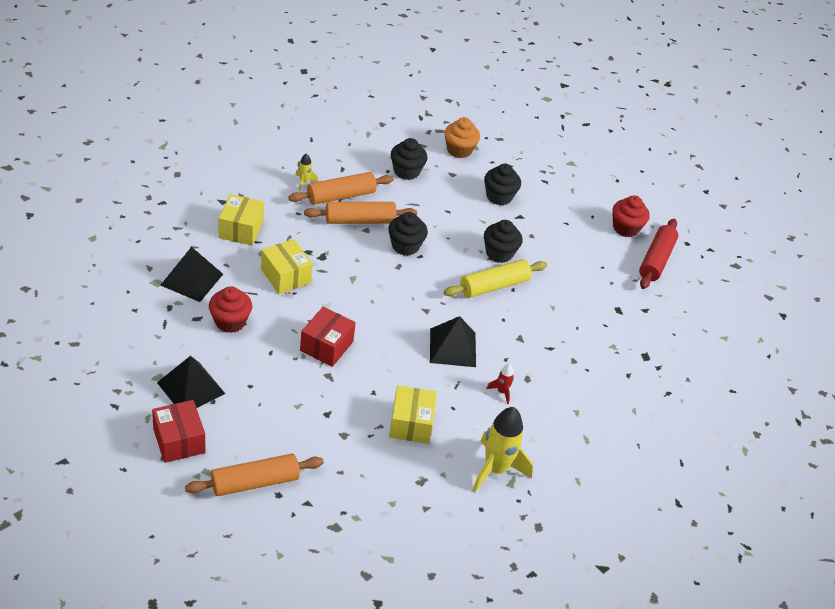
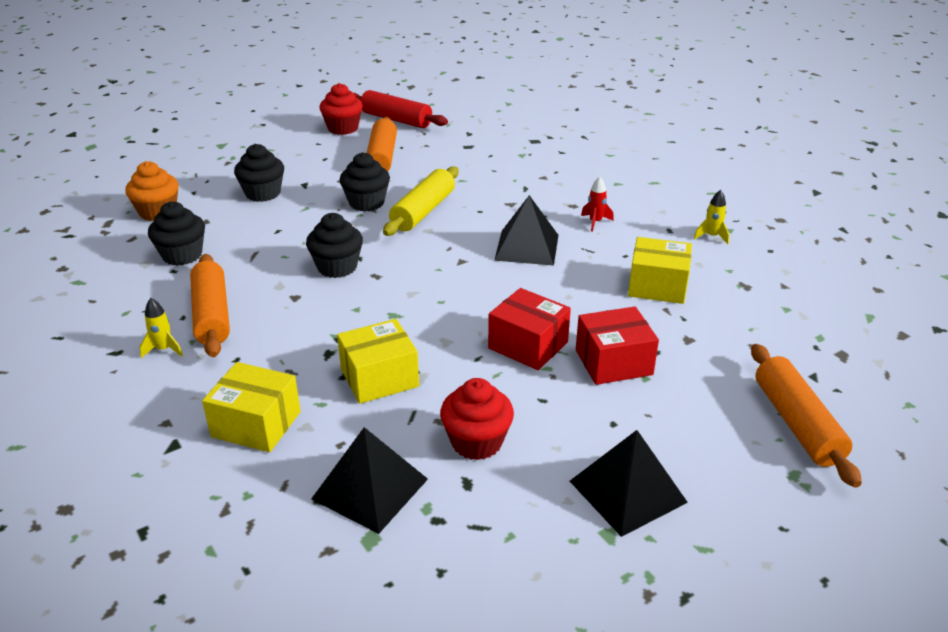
camera: 75 degrees left, 10 degrees down
red box [152,400,205,463] -> red box moved to [576,306,659,385]
orange rolling pin [304,202,417,224] -> orange rolling pin moved to [367,117,397,171]
yellow rolling pin [444,259,547,298] -> yellow rolling pin turned 45 degrees clockwise [383,167,459,236]
yellow rocket [472,407,533,492] -> yellow rocket [694,190,729,244], size x0.46

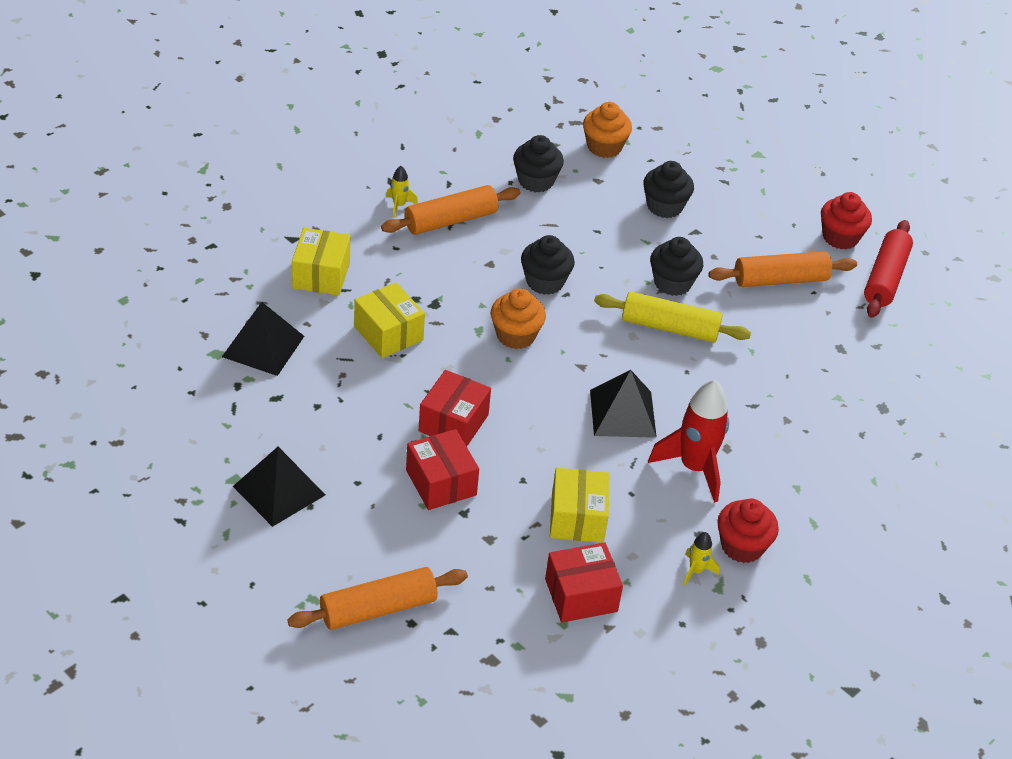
camera: 75 degrees right, 10 degrees up
red cupcake [440,378,514,460] -> red cupcake moved to [717,498,779,563]
red rocket [581,176,614,232] -> red rocket [648,380,729,503], size x2.18
none -> orange cupcake [491,288,546,349]
none -> red box [545,542,623,623]

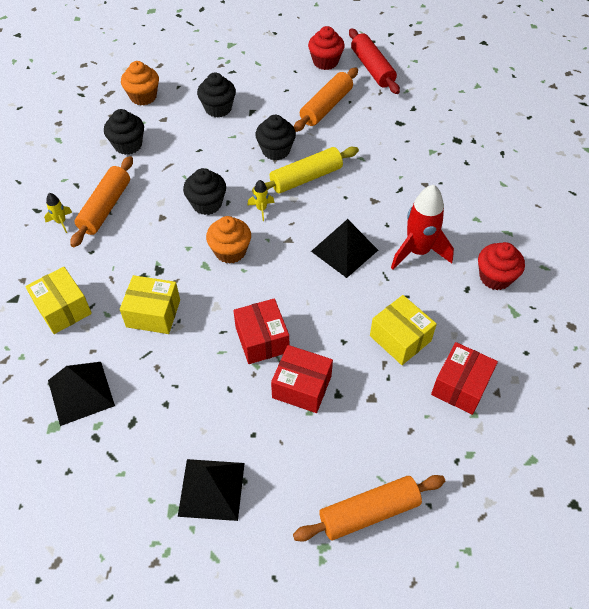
camera: 40 degrees left, 10 degrees up
orange rolling pin [287,567,468,630] -> orange rolling pin turned 45 degrees clockwise [293,475,445,542]
yellow rocket [683,532,719,585] -> yellow rocket moved to [247,180,274,221]

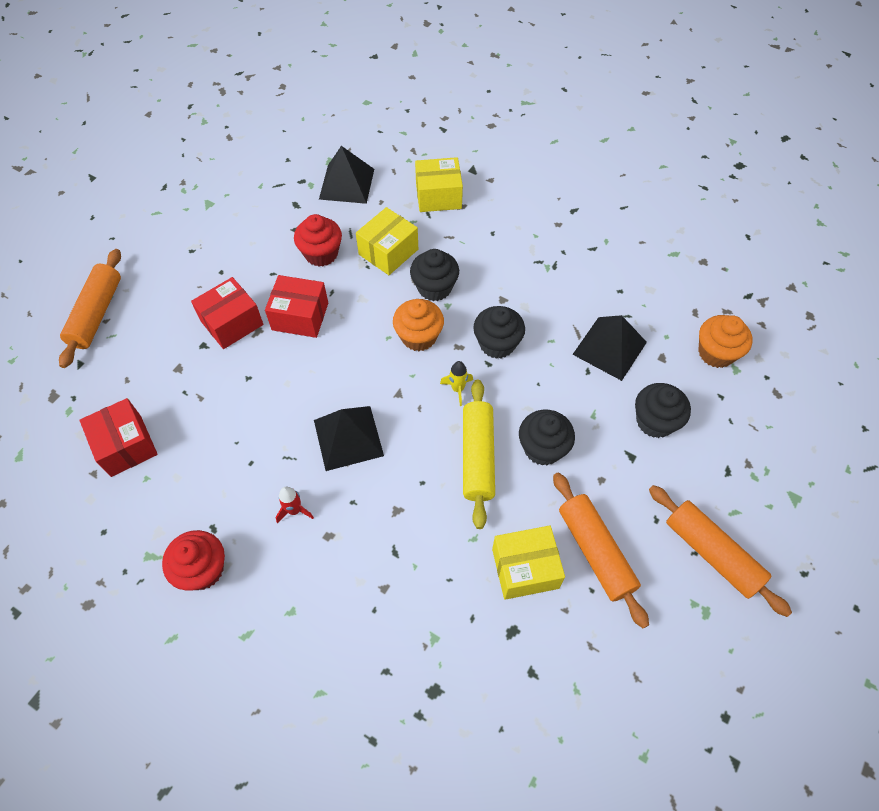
camera: 120 degrees right, 5 degrees up
yellow rocket [44,193,72,233] -> none
orange rolling pin [70,156,133,247] -> orange rolling pin moved to [649,485,792,617]
black cupcake [104,109,144,155] -> black cupcake moved to [410,249,459,301]
black pyramid [178,459,245,521] -> black pyramid moved to [572,315,647,381]
red cupcake [308,26,345,70] -> red cupcake moved to [294,214,342,267]
red rolling pin [349,28,400,94] -> none
yellow box [370,295,437,365] -> yellow box moved to [492,525,565,600]
red rocket [391,185,454,269] -> red rocket [276,487,314,523], size x0.46

